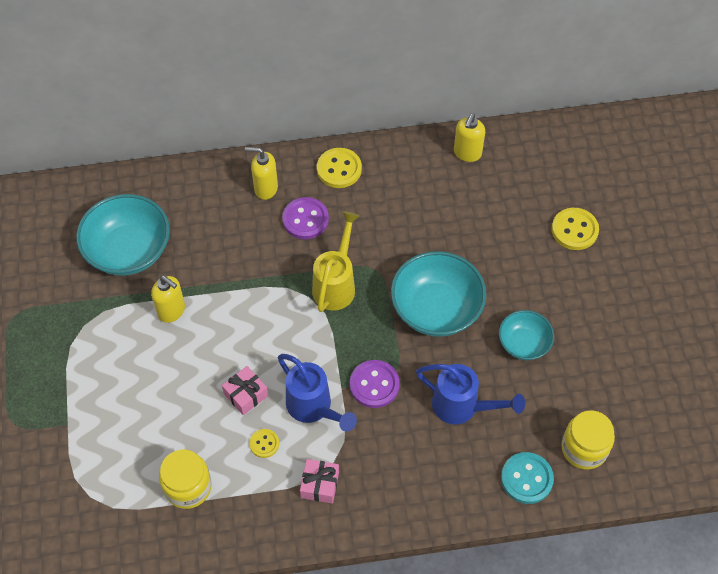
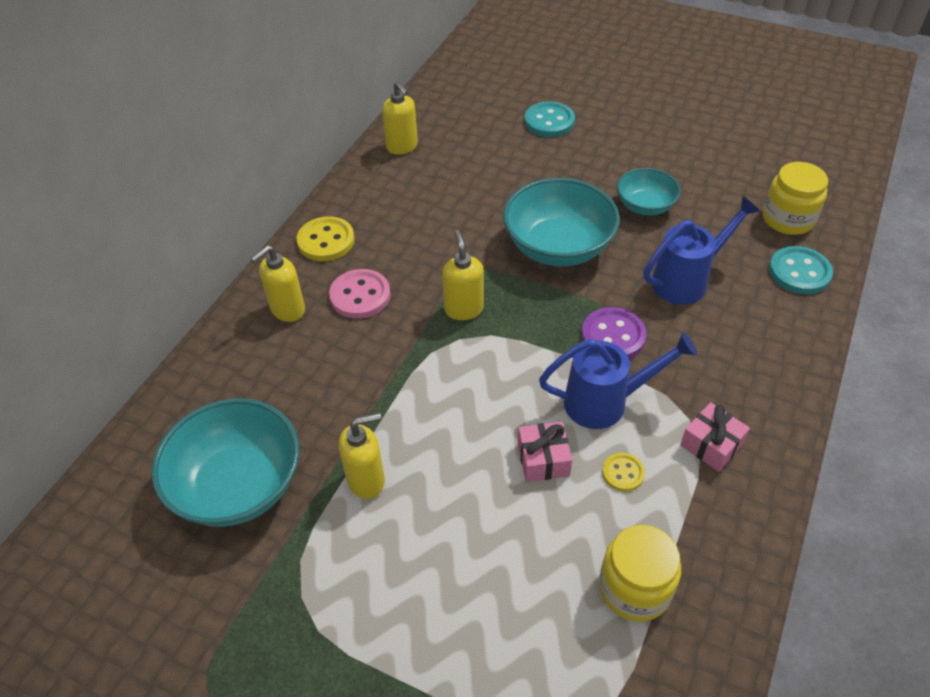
camera: 55 degrees left, 10 degrees down
purple button [282,197,329,239] -> pink button [329,269,391,319]
yellow watering can [312,211,360,312] -> yellow soap dispenser [442,230,484,320]
yellow button [552,208,599,250] -> turquoise button [525,102,575,137]

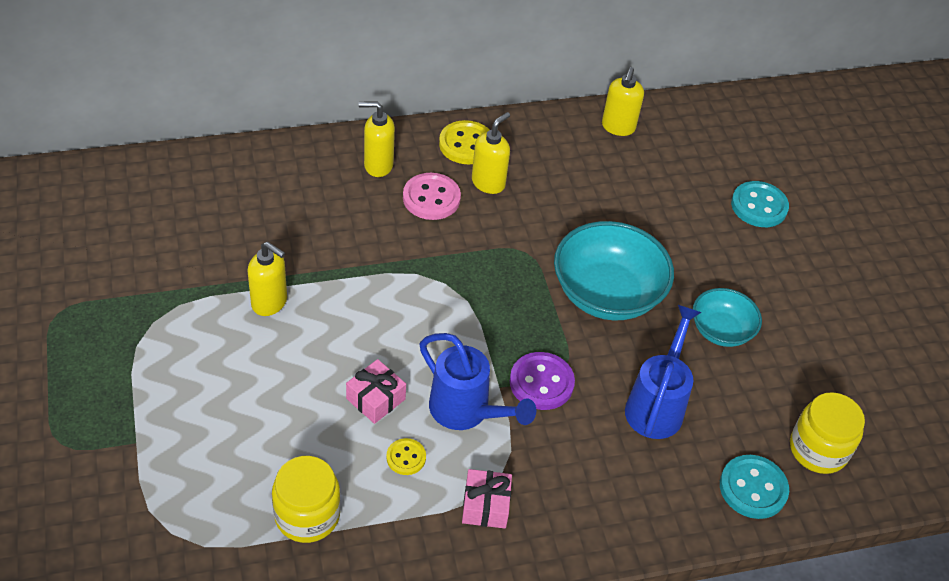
camera: 45 degrees right, 0 degrees up
turquoise bowl [151,398,299,527] -> none
yellow soap dispenser [442,230,484,320] -> yellow soap dispenser moved to [472,112,510,194]
blue watering can [643,196,760,305] -> blue watering can turned 90 degrees counterclockwise [625,305,701,439]

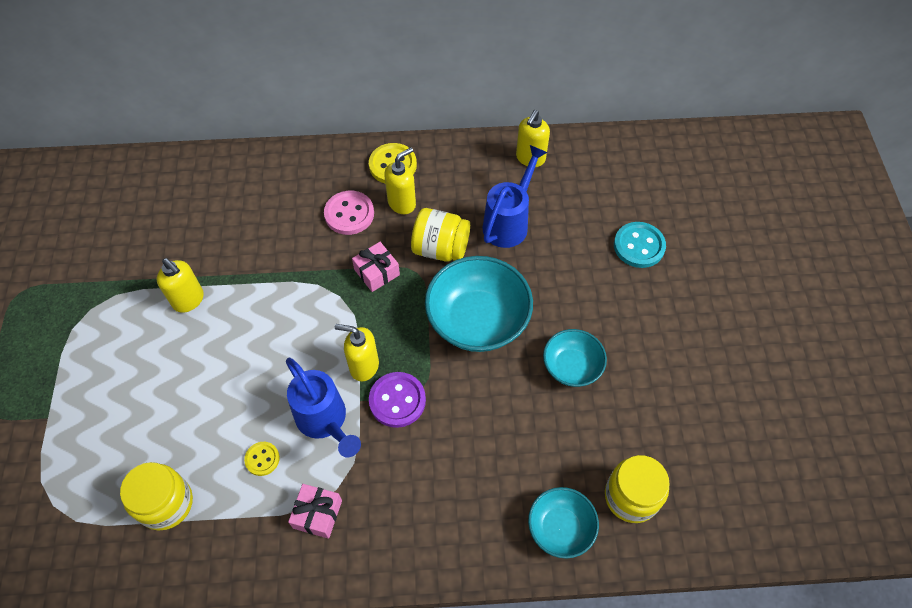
camera: 15 degrees right, 10 degrees up
pink gift [346,359,406,424] -> pink gift moved to [352,242,400,292]
yellow soap dispenser [359,101,395,177] -> yellow soap dispenser moved to [335,324,379,381]
blue watering can [625,305,701,439] -> blue watering can moved to [482,145,548,248]
turquoise button [720,455,789,519] -> turquoise bowl [528,487,599,559]
none -> yellow jar [411,208,470,262]

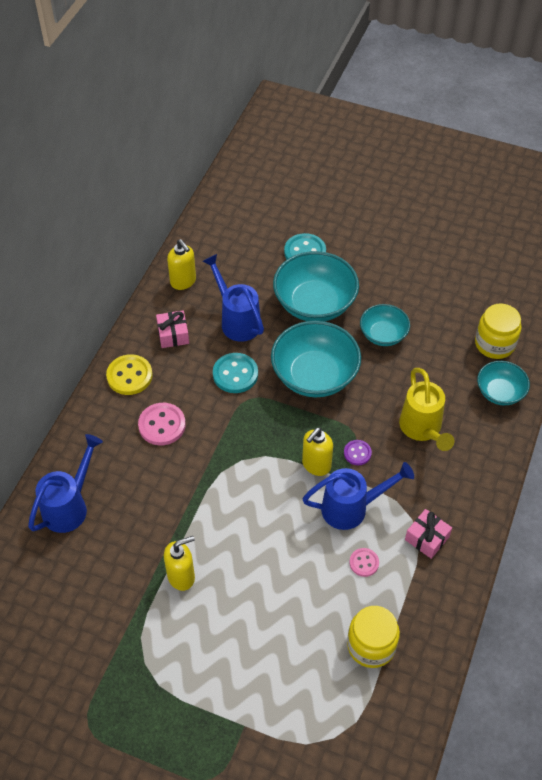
camera: 65 degrees left, 5 degrees down
yellow button [244,442,280,476] -> pink button [349,548,379,577]
pink gift [352,242,400,292] -> pink gift moved to [156,310,189,348]
purple button [369,372,426,428] -> purple button [344,440,372,465], size x0.58
yellow soap dispenser [384,147,416,214] -> none
yellow jar [411,208,470,262] -> turquoise button [213,353,258,393]
none -> blue watering can [28,434,103,533]
none -> turquoise bowl [273,251,359,321]
none -> yellow watering can [399,368,454,451]

